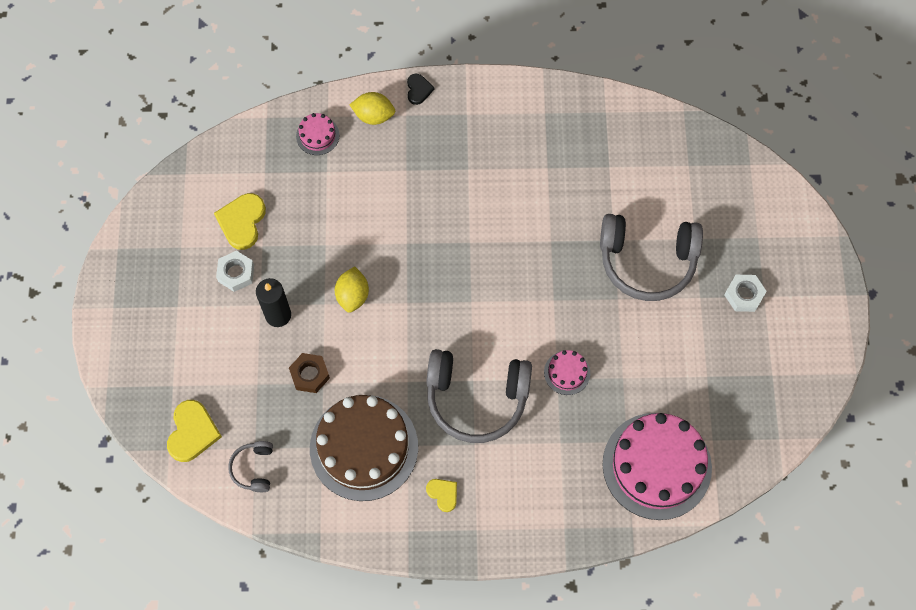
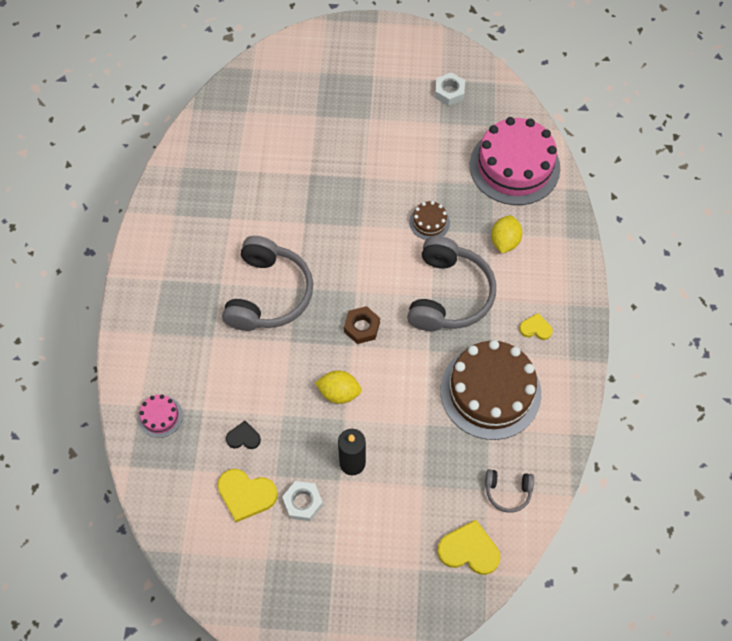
camera: 85 degrees left, 5 degrees down
brown nut [289,353,330,393] -> brown nut moved to [344,306,380,344]
yellow lemon [350,92,395,125] -> yellow lemon moved to [491,215,522,253]
black heart [407,74,434,105] -> black heart moved to [226,421,261,449]
yellow heart [426,479,457,512] -> yellow heart turned 45 degrees clockwise [519,313,553,340]
pink cake [544,350,590,395] -> brown cake [409,201,450,240]
grey headphones [600,214,703,301] -> grey headphones moved to [222,236,313,331]
white nut [724,275,767,312] -> white nut moved to [435,72,465,106]

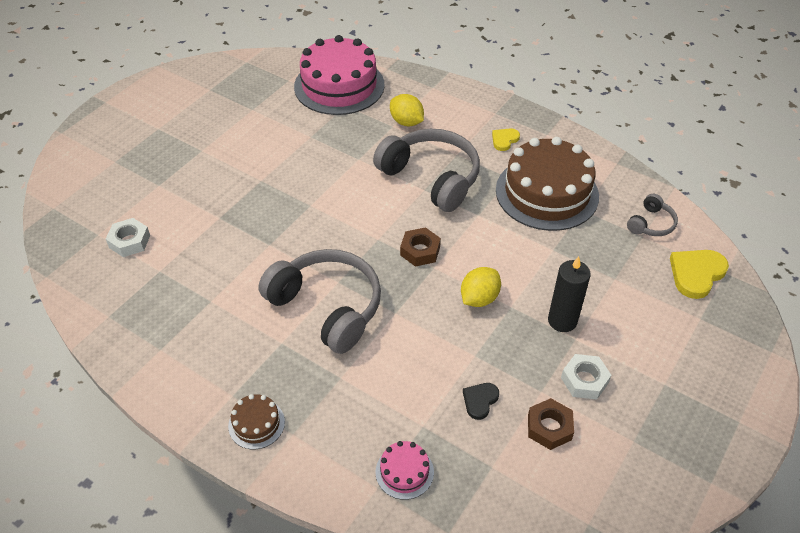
camera: 60 degrees left, 15 degrees down
yellow heart [217,469,278,522] -> brown nut [528,398,574,450]
brown cake [409,201,450,240] -> brown cake moved to [228,394,285,449]
white nut [435,72,465,106] -> white nut moved to [106,218,150,257]

